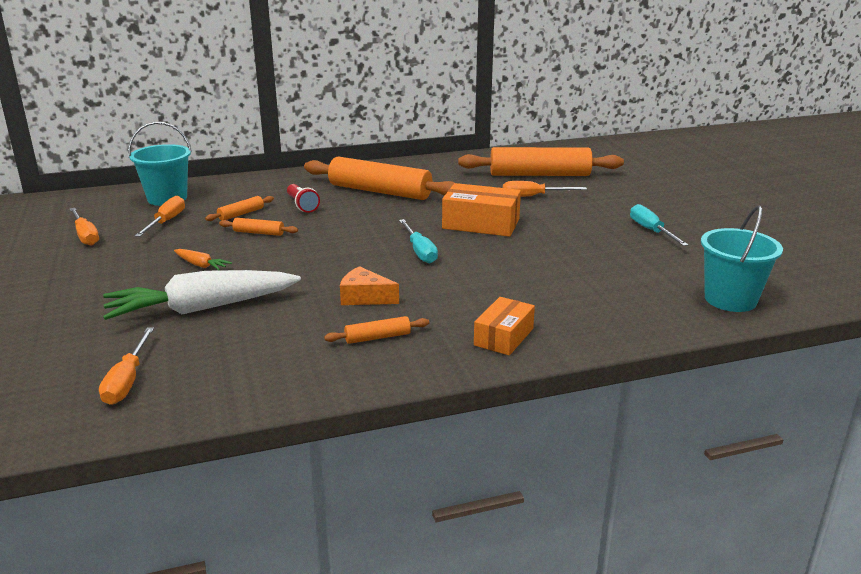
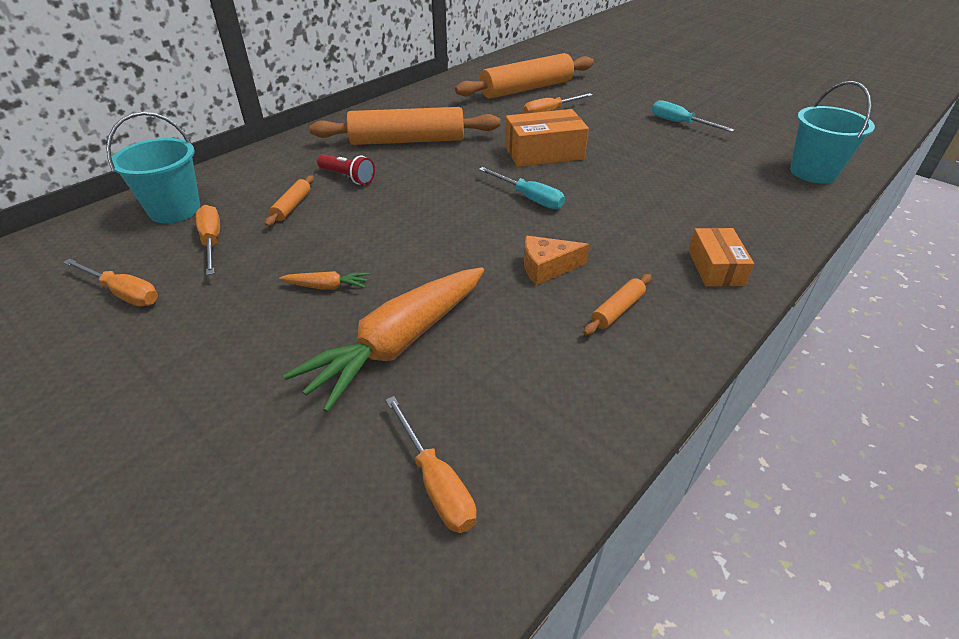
camera: 30 degrees left, 15 degrees up
white carrot [103,270,301,320] -> orange carrot [283,267,484,413]
orange rolling pin [219,218,298,236] -> none

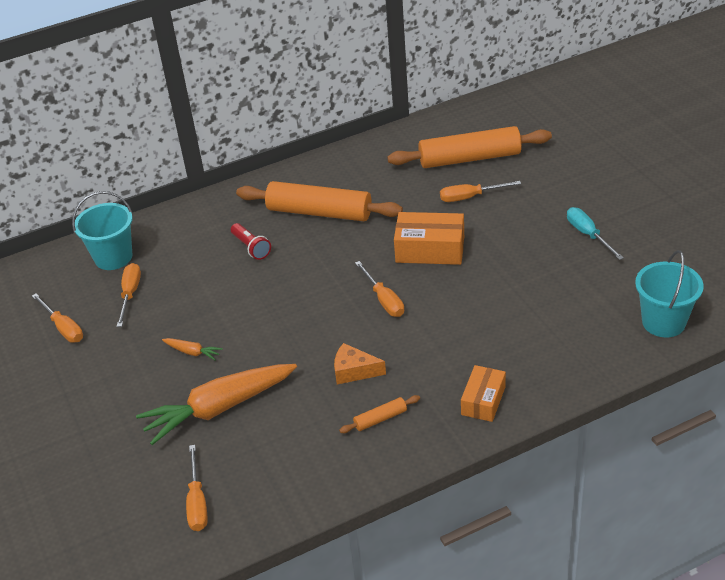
camera: 25 degrees right, 0 degrees up
orange rolling pin [265,175,314,227] -> none
turquoise screwdriver [479,167,565,209] -> orange screwdriver [355,261,404,317]

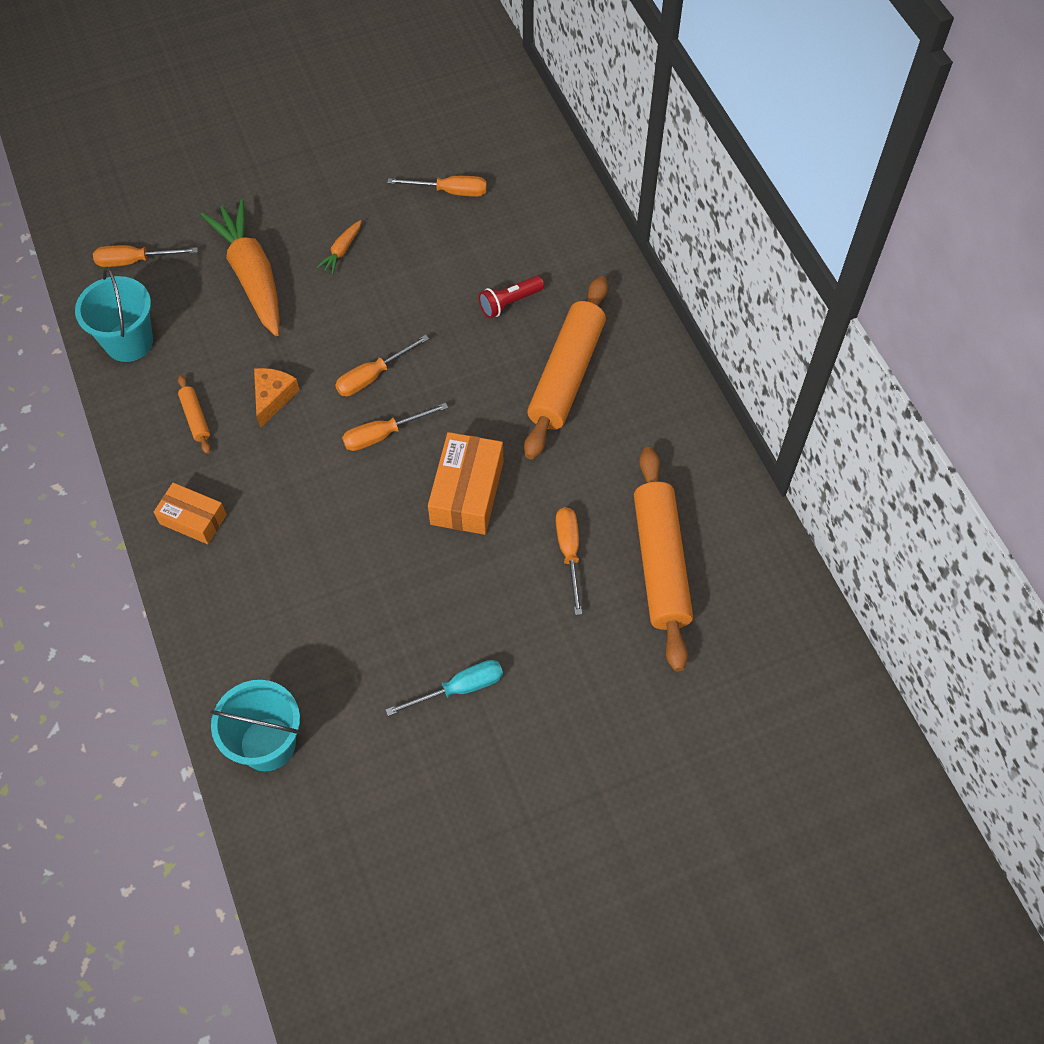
camera: 90 degrees right, 20 degrees up
orange screwdriver [32,294,83,343] -> orange screwdriver moved to [335,335,429,396]
turquoise bucket [72,191,133,270] -> turquoise bucket moved to [75,267,153,362]

